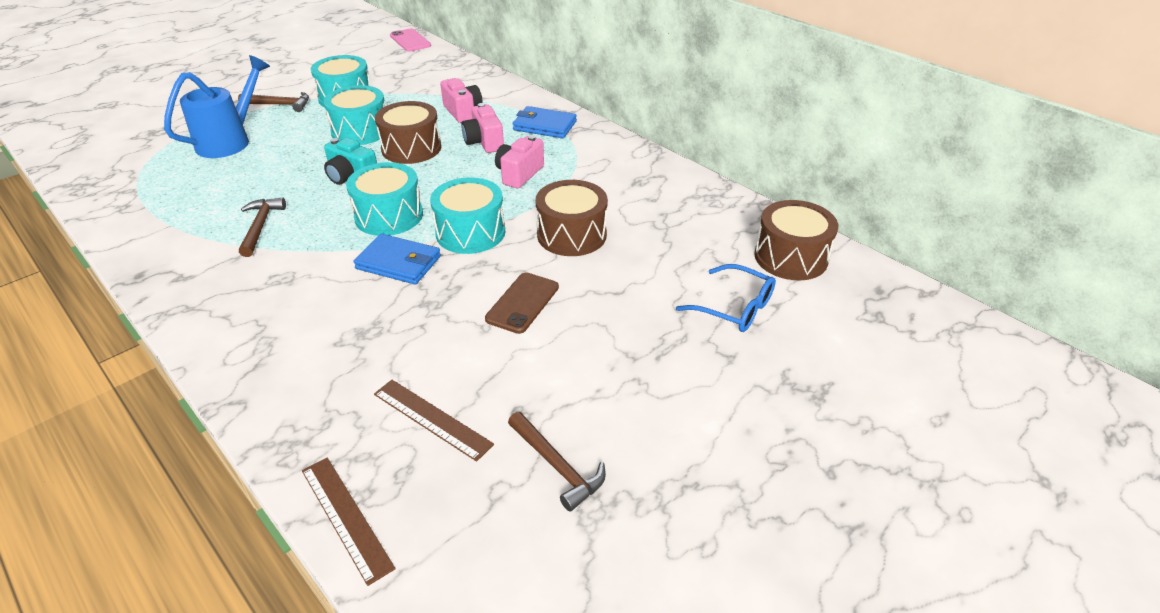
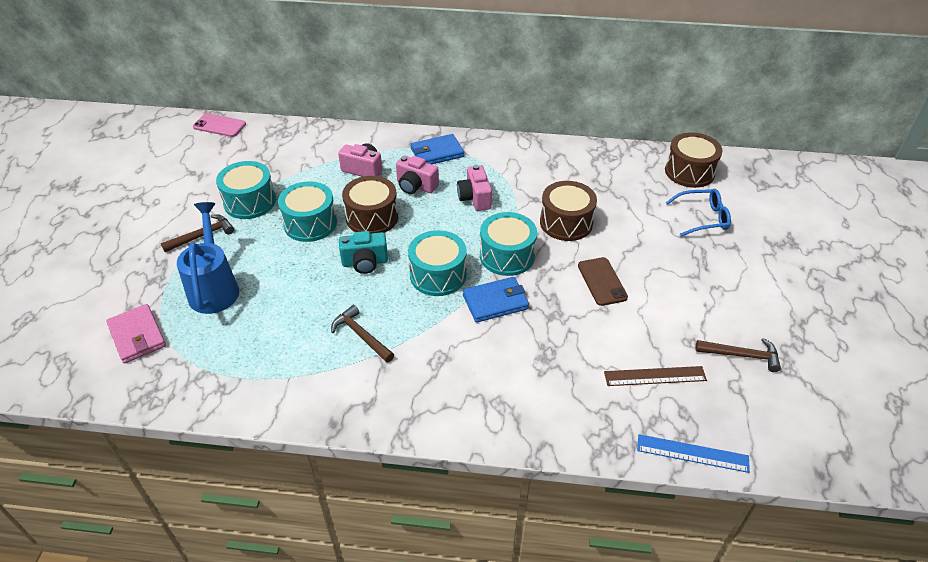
camera: 40 degrees left, 5 degrees up
brown ruler [302,457,396,586] -> blue ruler [637,434,750,473]
none -> pink wallet [106,304,166,364]

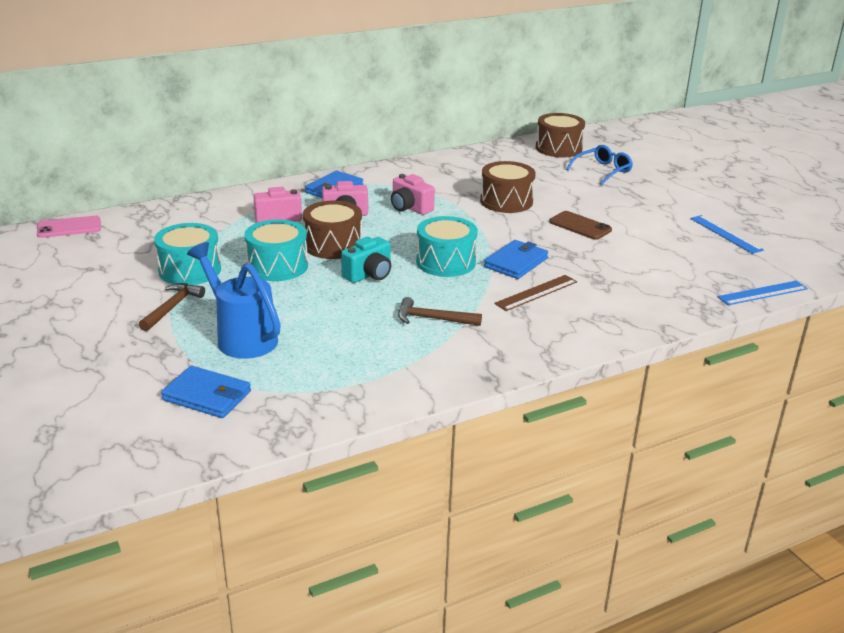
camera: 35 degrees left, 15 degrees down
pink wallet [106,304,166,364] -> blue wallet [161,366,251,418]
turquoise drum [480,212,537,276] -> none
brown ruler [604,366,707,386] -> brown ruler moved to [494,275,577,311]
brown hammer [696,338,781,372] -> blue ruler [690,215,764,254]

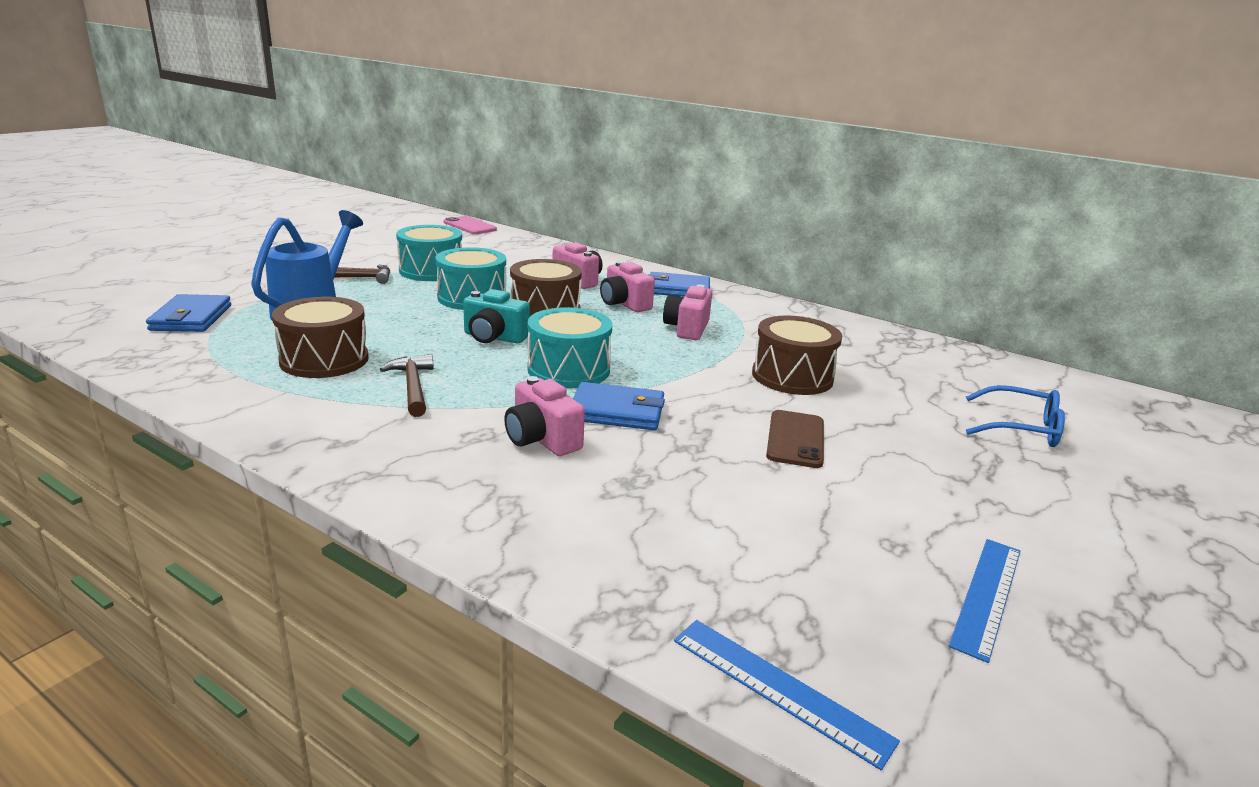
camera: 60 degrees right, 5 degrees down
brown ruler [494,275,577,311] -> pink camera [504,376,585,456]
brown drum [536,113,585,157] -> brown drum moved to [272,297,369,378]

